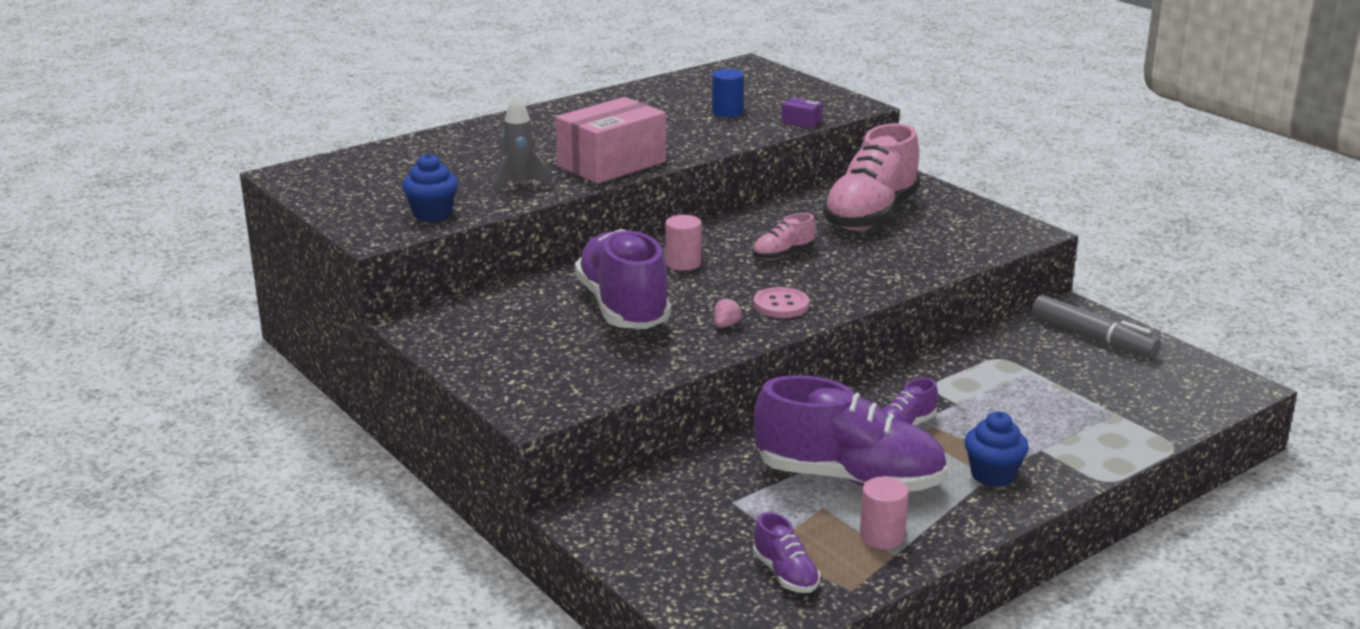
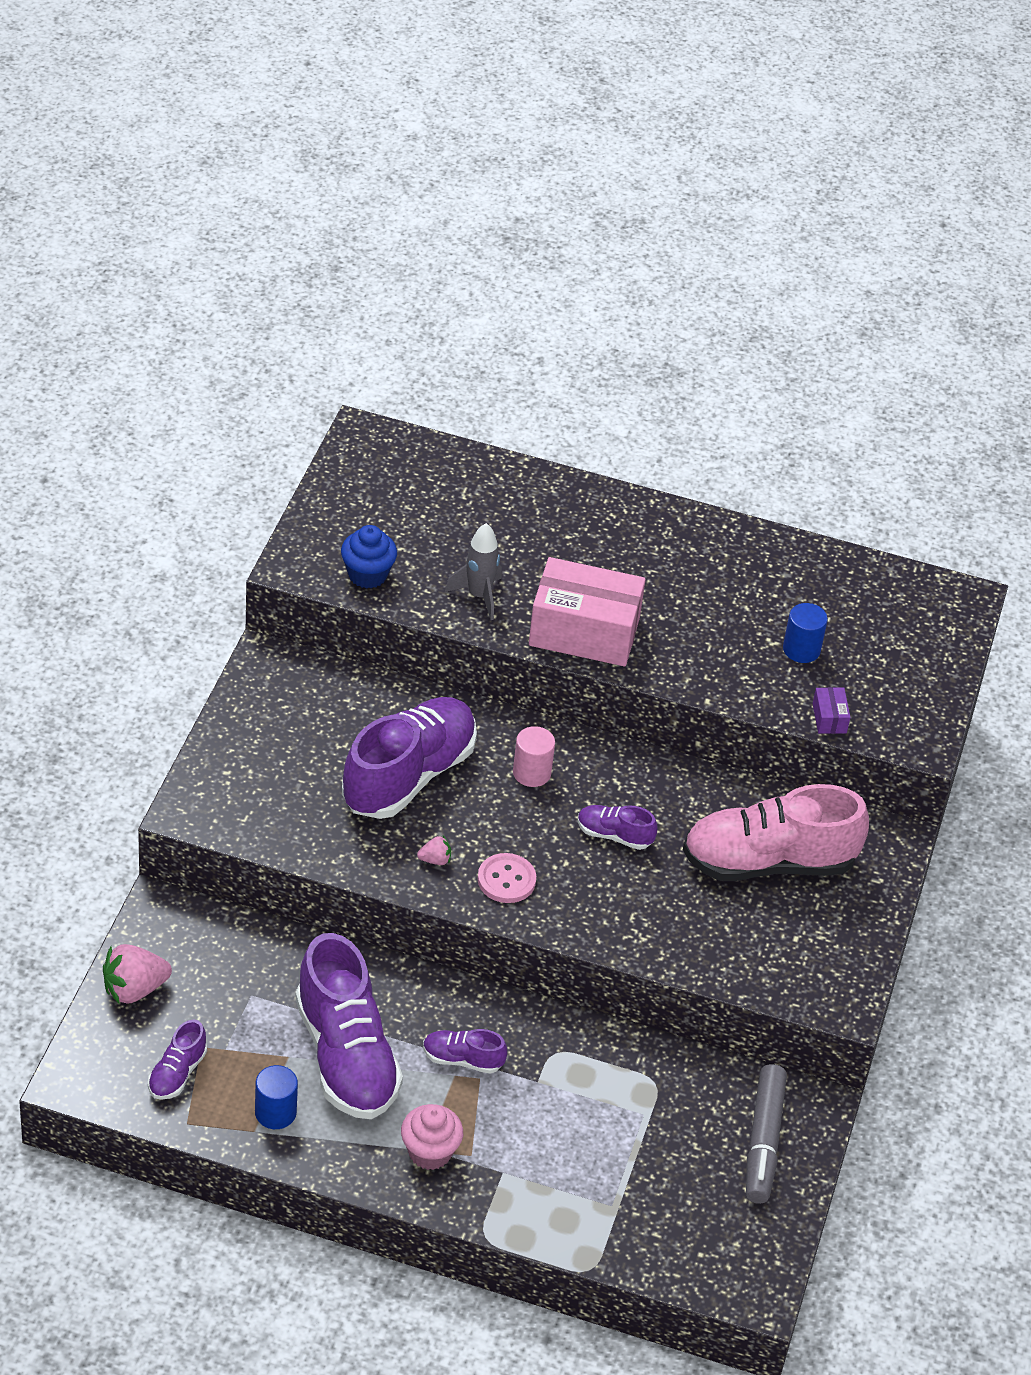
camera: 50 degrees right, 20 degrees up
pink shoe [752,213,816,260] -> purple shoe [578,805,658,850]
pink cylinder [860,477,909,549] -> blue cylinder [255,1065,298,1129]
blue cupcake [965,411,1029,487] -> pink cupcake [401,1104,463,1170]
none -> pink strawberry [103,944,172,1004]

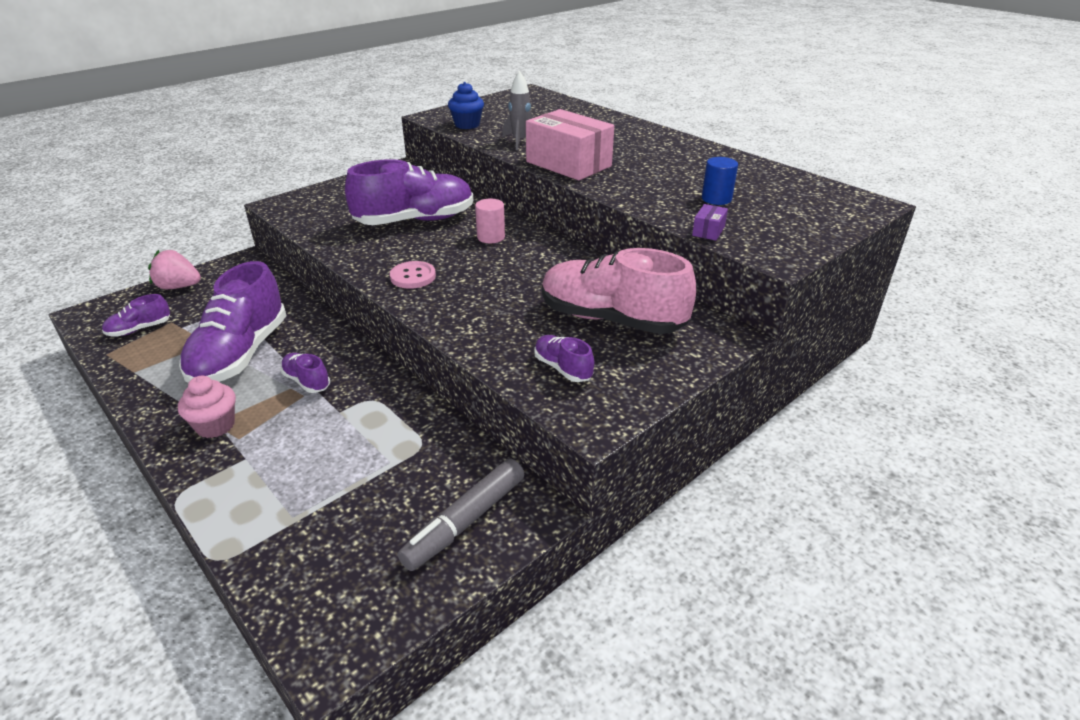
camera: 35 degrees right, 10 degrees down
blue cylinder [255,1065,298,1129] -> none
pink strawberry [417,836,451,865] -> none
purple shoe [578,805,658,850] -> purple shoe moved to [534,335,594,382]

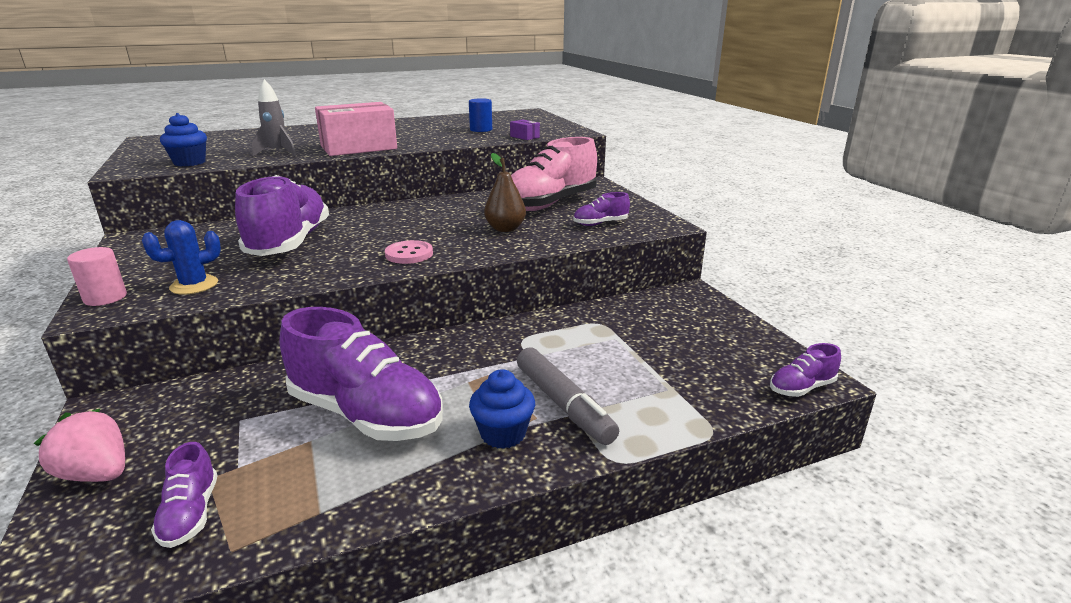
camera: 70 degrees left, 10 degrees down
pink strawberry [148,250,201,289] -> pink strawberry turned 90 degrees clockwise [34,409,125,482]
pink cupcake [178,376,236,438] -> blue cupcake [469,369,535,449]
purple shoe [280,353,330,393] -> purple shoe moved to [770,343,841,397]
grey marker [398,459,525,571] -> grey marker moved to [517,347,619,445]
pink cylinder [475,199,505,243] -> pink cylinder moved to [67,247,127,306]
none -> blue cactus [142,220,221,295]
none -> brown pear [484,153,526,232]

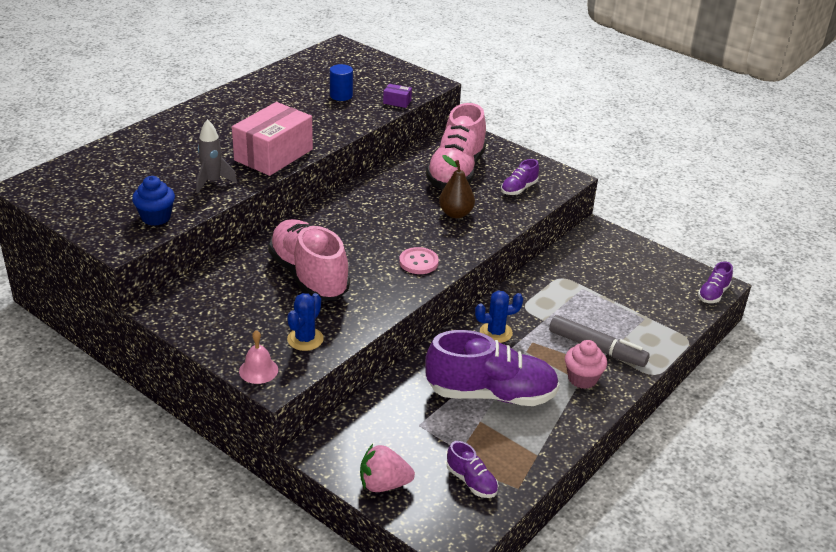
camera: 30 degrees left, 10 degrees up
pink cylinder [67,247,127,306] -> pink bell [239,330,278,384]
purple shoe [235,175,329,256] -> pink shoe [268,219,350,300]
blue cupcake [469,369,535,449] -> pink cupcake [565,340,607,389]
none -> blue cactus [475,291,523,343]

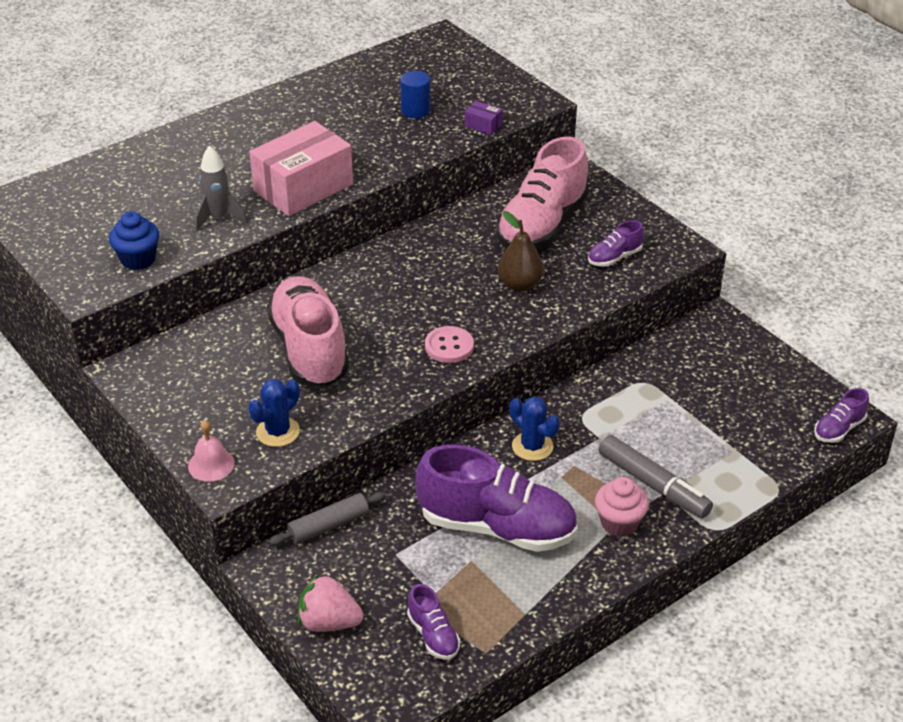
camera: 15 degrees right, 5 degrees up
blue cactus [475,291,523,343] -> blue cactus turned 45 degrees clockwise [510,396,560,461]
none -> grey rolling pin [269,492,386,546]

